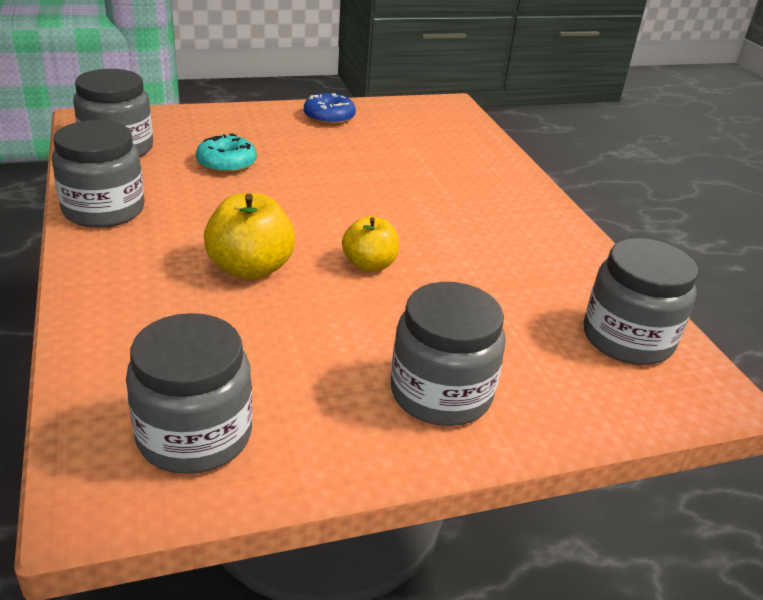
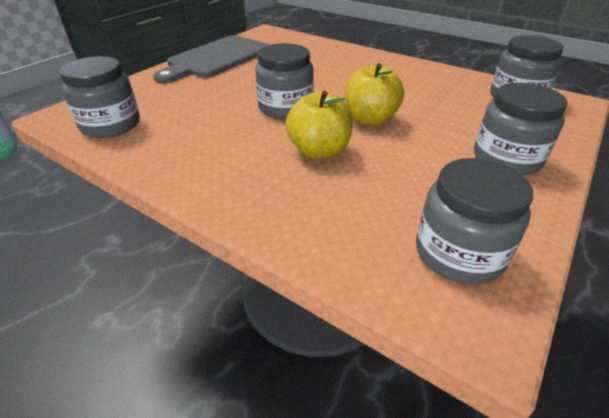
camera: 35 degrees left, 5 degrees up
grey jar [52,120,145,228] -> grey jar moved to [255,43,314,119]
turquoise donut [196,133,257,174] -> none
blue donut [304,93,356,125] -> grey cutting board [153,35,269,84]
yellow apple [342,216,399,272] -> yellow apple [344,63,404,125], size x1.50

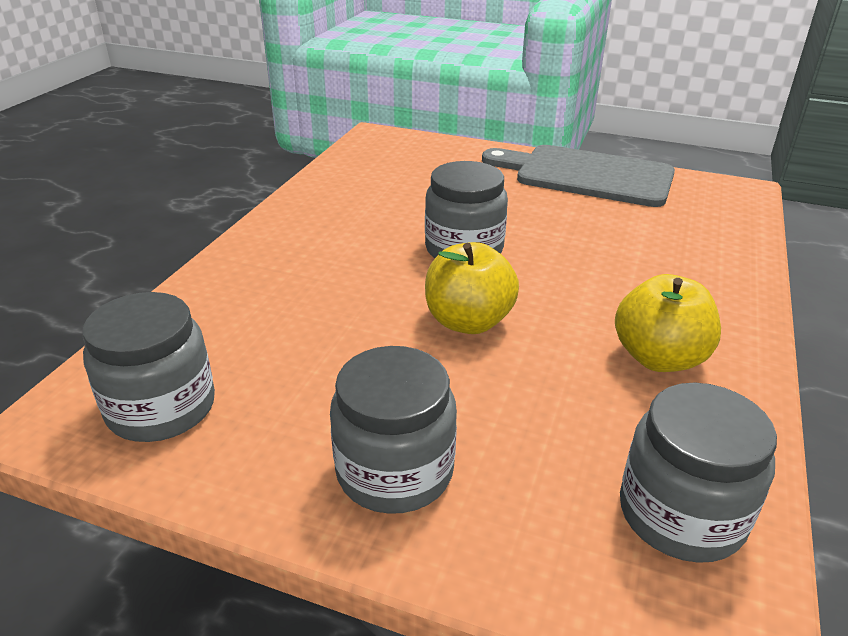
camera: 75 degrees right, 5 degrees down
grey jar [59,56,140,138] -> none
yellow apple [286,91,353,159] -> yellow apple moved to [615,274,721,372]

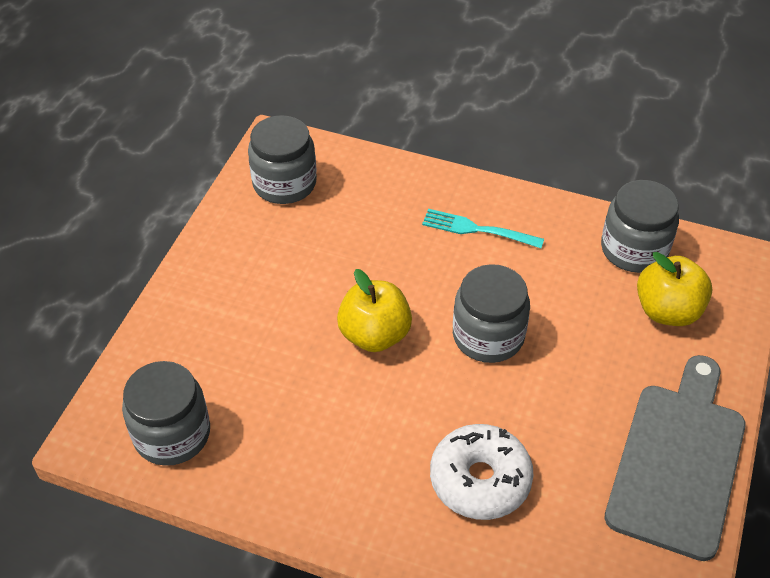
camera: 90 degrees right, 15 degrees up
grey jar [330,346,457,514] -> grey jar moved to [601,180,679,273]
yellow apple [615,274,721,372] -> yellow apple moved to [637,252,713,326]
none -> turquoise fork [422,209,544,248]
none -> white donut [430,424,534,520]

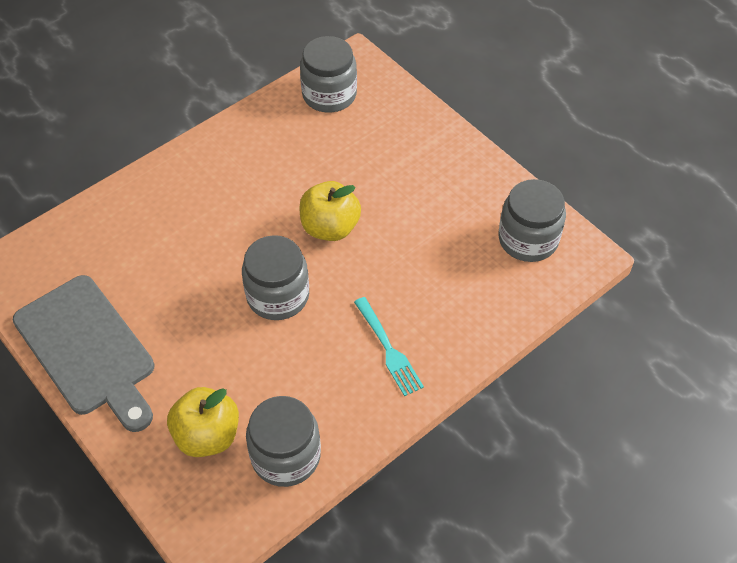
camera: 120 degrees right, 5 degrees up
turquoise fork [422,209,544,248] -> turquoise fork turned 105 degrees clockwise [354,297,424,396]
white donut [430,424,534,520] -> none

